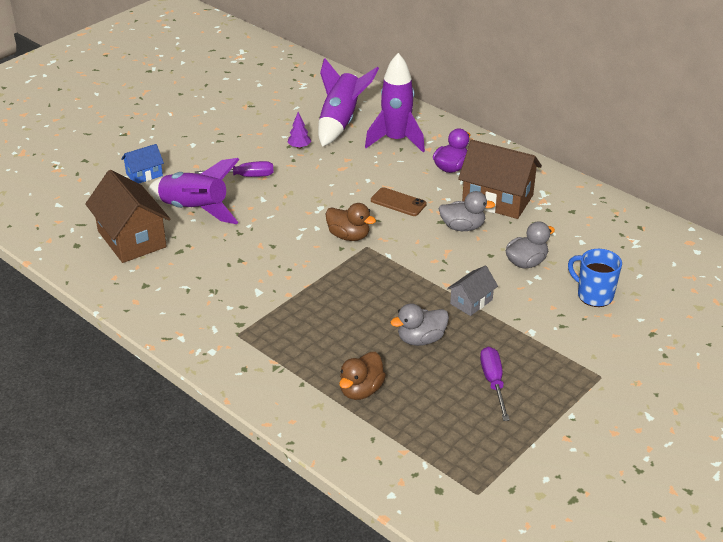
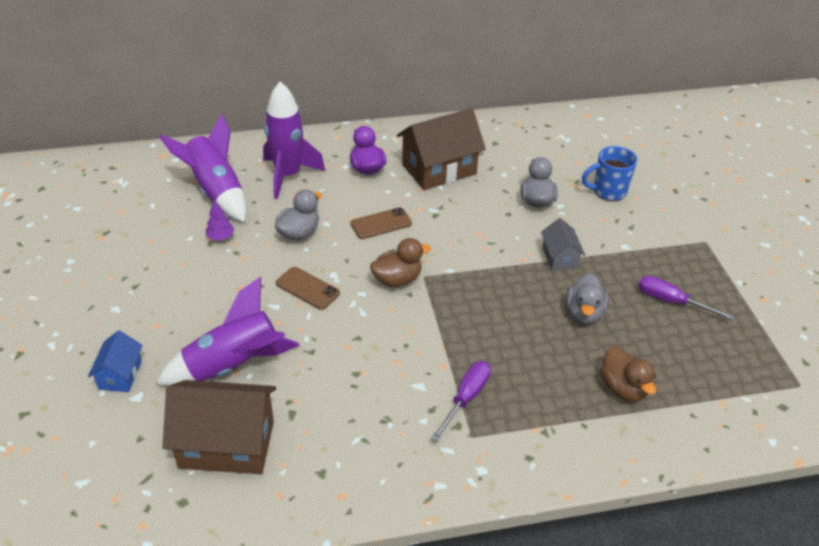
camera: 55 degrees left, 5 degrees up
purple screwdriver [195,161,274,177] -> purple screwdriver moved to [431,361,491,442]
grey duck [439,191,495,231] -> grey duck moved to [275,189,322,240]
none -> brown phone [276,267,340,310]

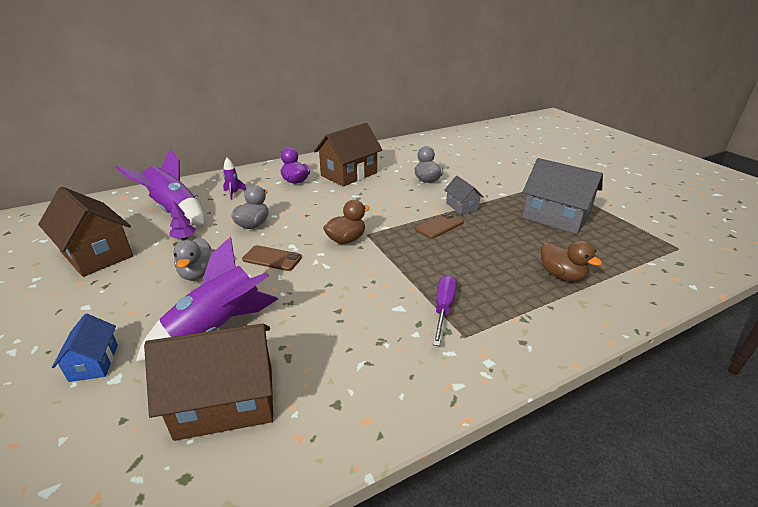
camera: 15 degrees left, 10 degrees down
purple rocket [263,81,325,199] -> purple rocket [223,158,246,200], size x0.44
brown phone [351,207,412,239] -> brown phone moved to [415,212,464,239]
grey duck [566,273,609,324] -> grey duck moved to [173,238,215,280]
blue mug [582,146,637,201] -> none
purple screwdriver [638,276,735,321] -> grey house [522,158,603,234]
none -> brown house [38,187,133,277]

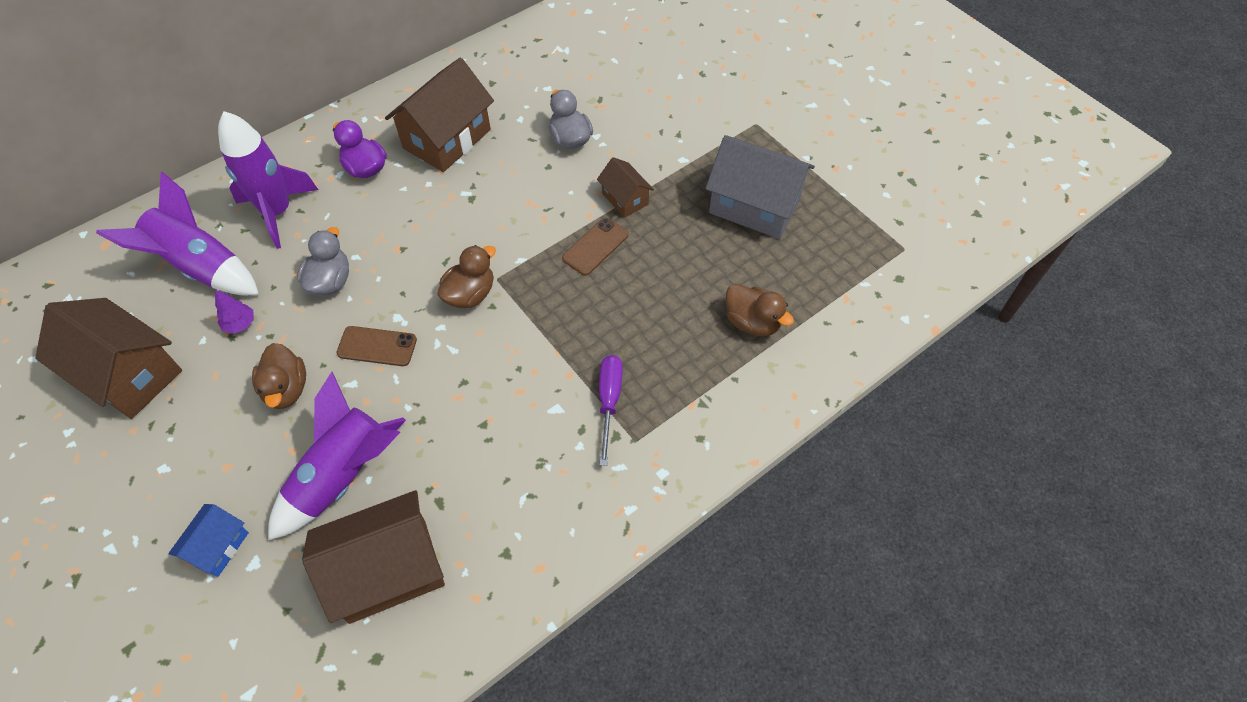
camera: 10 degrees left, 25 degrees up
blue house [52,314,118,382] -> blue house turned 45 degrees clockwise [168,504,249,577]
grey duck [173,238,215,280] -> brown duck [252,343,306,409]
purple rocket [223,158,246,200] -> purple rocket [218,111,318,249], size x2.27
grey house [444,176,484,215] -> brown house [597,157,654,218]

